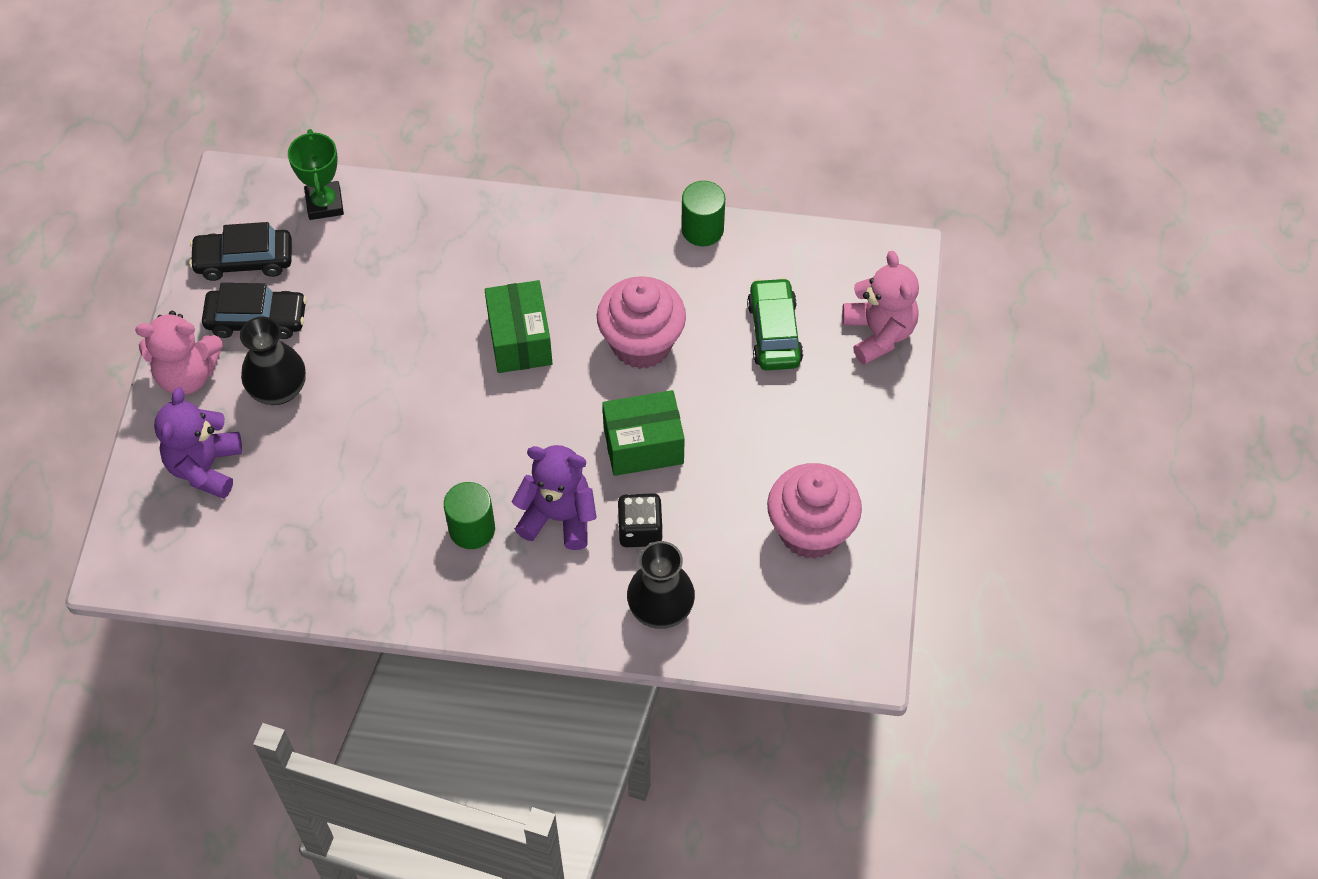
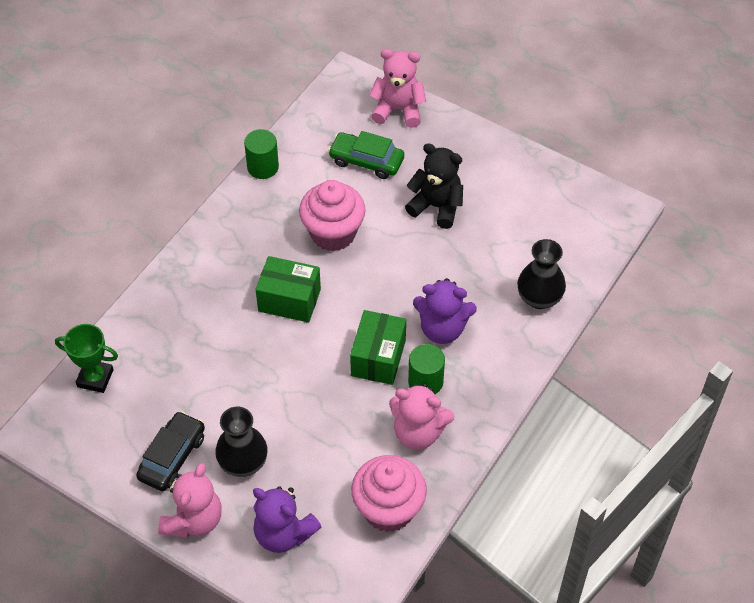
camera: 65 degrees left, 5 degrees down
black car [189,222,292,281] -> none
purple teddy bear [511,445,597,550] -> purple teddy bear turned 120 degrees counterclockwise [413,278,477,344]
green box [602,390,685,476] -> green box moved to [350,310,406,385]
black dice [618,493,663,547] -> none
pink cupcake [767,463,862,559] -> pink cupcake moved to [351,455,427,532]
none -> pink teddy bear [389,383,454,450]
none -> black teddy bear [405,143,463,229]

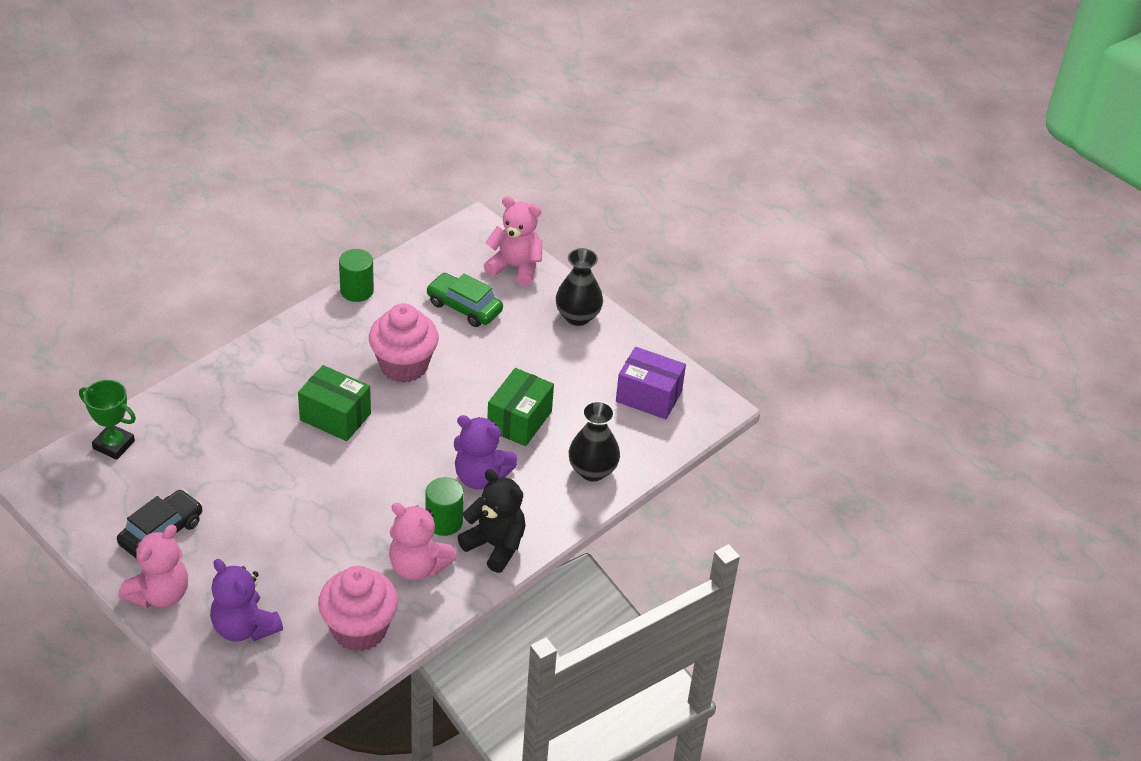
camera: 10 degrees right, 10 degrees down
black vase [215,407,267,477] -> black vase moved to [556,248,603,326]
green box [350,310,406,385] -> green box moved to [487,368,554,446]
black teddy bear [405,143,463,229] -> black teddy bear moved to [457,469,526,573]
none -> purple box [616,347,686,419]

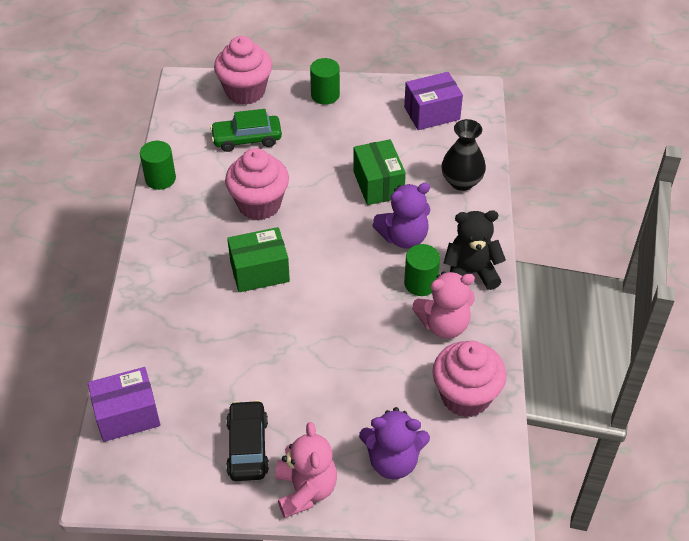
camera: 40 degrees left, 5 degrees up
green trophy [79,380,136,460] -> purple box [88,367,161,442]
pink teddy bear [484,196,542,286] -> pink cupcake [214,36,272,105]
black vase [556,248,603,326] -> green cylinder [310,58,340,105]

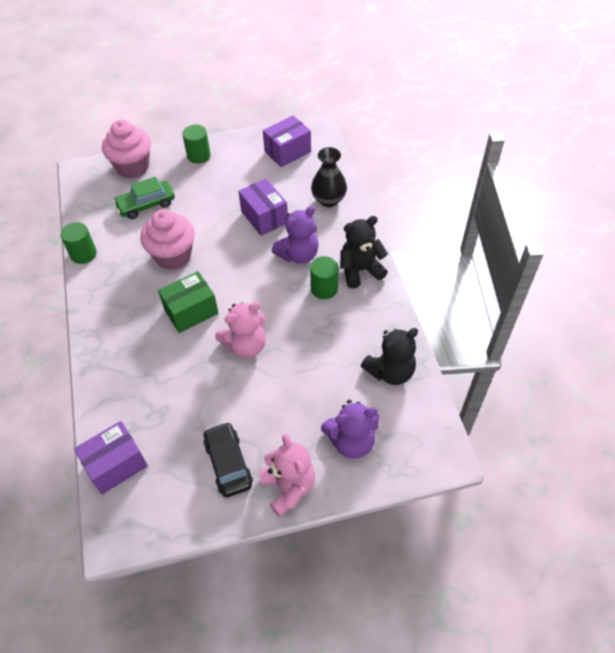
camera: 15 degrees left, 5 degrees up
green box [353,139,406,205] -> purple box [238,178,288,236]
pink teddy bear [412,271,475,338] -> pink teddy bear moved to [215,302,266,358]
pink cupcake [432,341,506,417] -> black teddy bear [361,328,418,385]

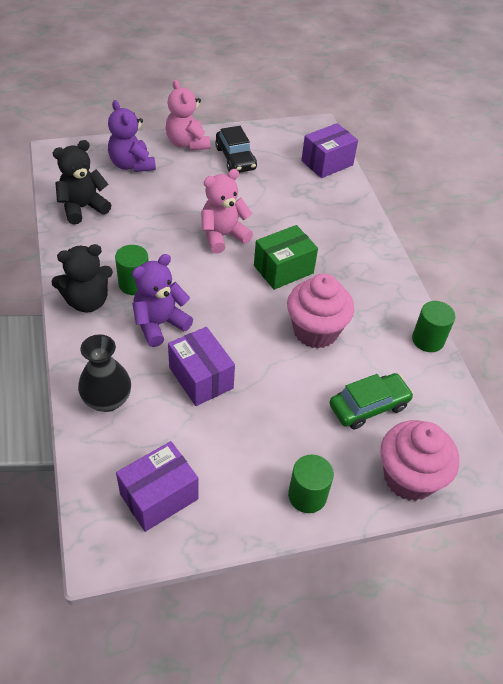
camera: 175 degrees right, 5 degrees down
purple teddy bear [321,400,379,459] -> purple teddy bear turned 105 degrees counterclockwise [108,100,156,172]

